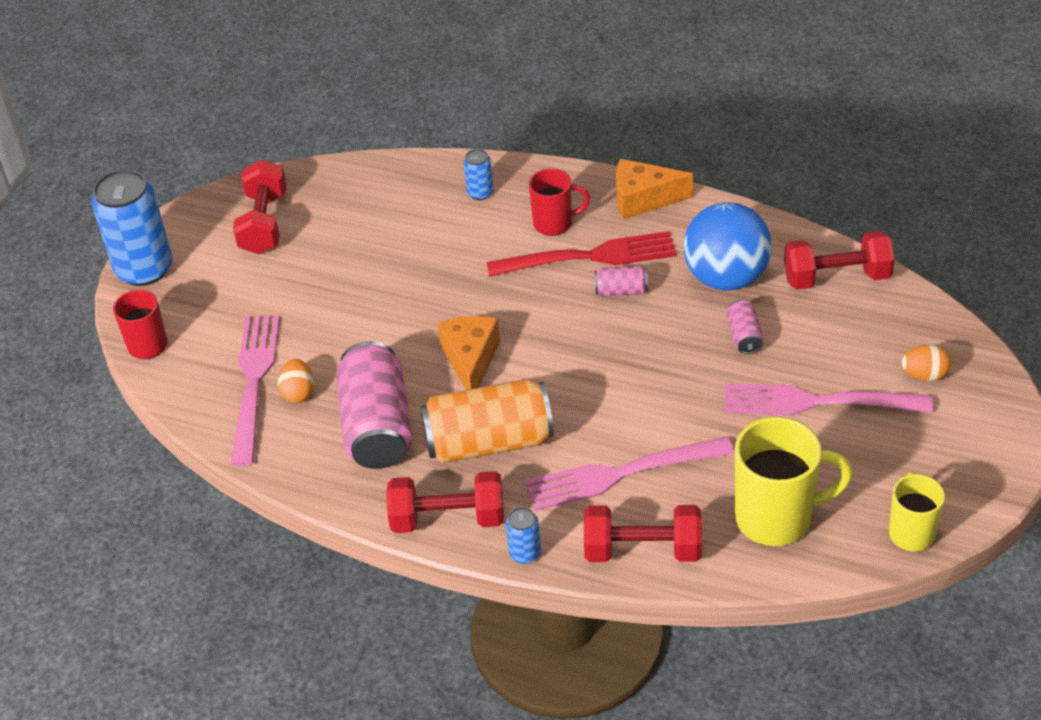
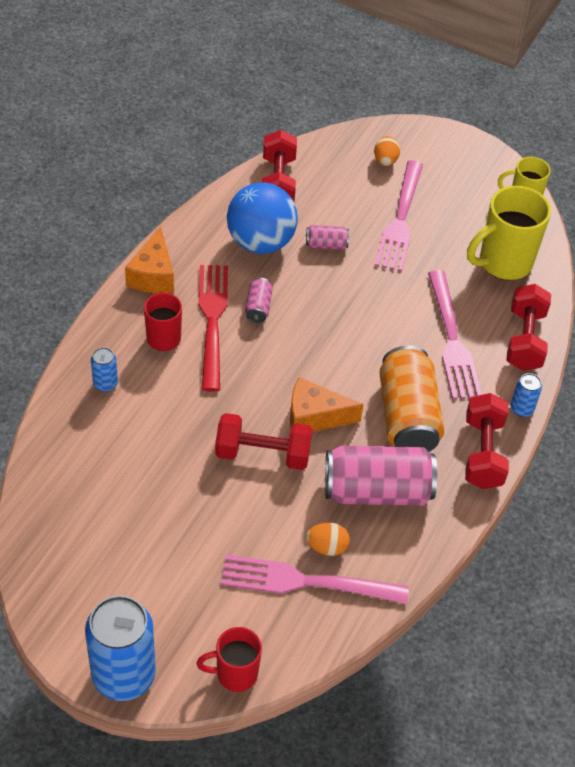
camera: 90 degrees left, 5 degrees up
red dumbbell [233,159,287,254] -> red dumbbell moved to [215,413,312,470]
yellow mug [735,417,853,546] -> yellow mug turned 120 degrees counterclockwise [467,186,551,280]

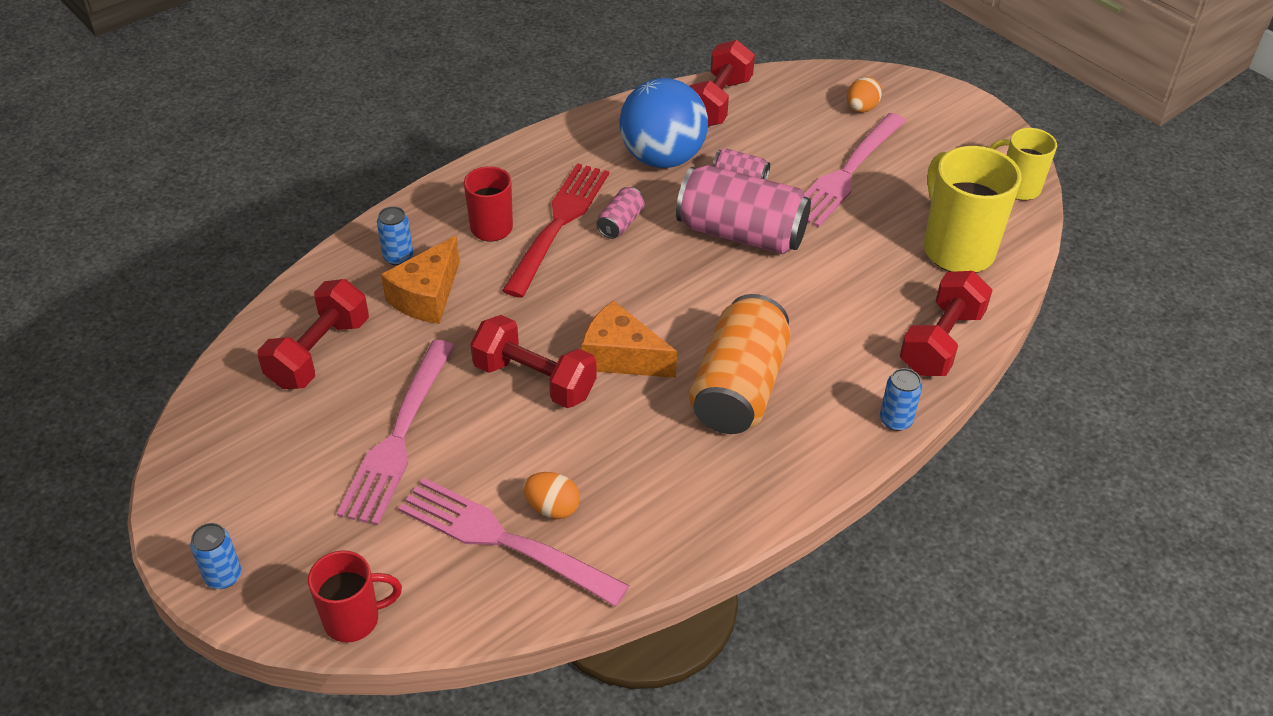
camera: 25 degrees right, 5 degrees down
blue can [85,595,156,701] -> blue can [190,523,242,589], size x0.45
orange cheese [125,226,174,293] -> orange cheese moved to [381,235,460,324]
red mug [197,627,262,692] -> red mug turned 150 degrees clockwise [308,550,402,642]
pink can [325,446,437,506] -> pink can moved to [676,165,811,254]
pink fork [428,270,482,399] -> pink fork moved to [336,340,455,525]
red dumbbell [465,393,509,489] -> red dumbbell moved to [258,279,369,389]
yellow mug [467,186,551,280] -> yellow mug turned 75 degrees clockwise [924,146,1021,273]

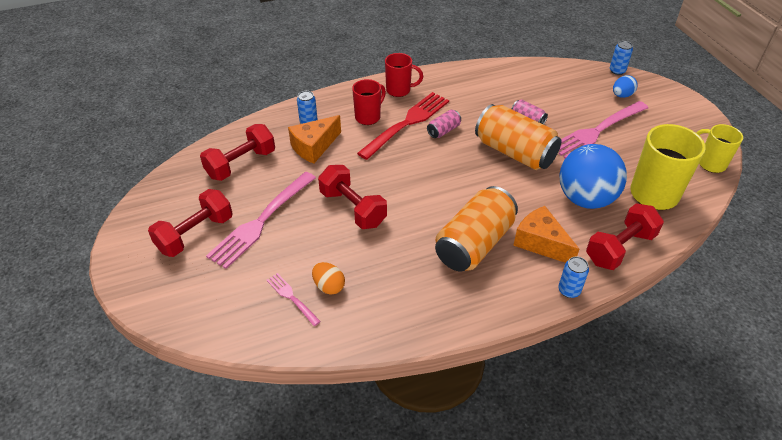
camera: 20 degrees right, 0 degrees up
blue can [190,523,242,589] -> blue can moved to [610,41,633,75]
red mug [308,550,402,642] -> red mug moved to [385,53,423,97]
pink fork [398,478,630,607] -> pink fork [267,273,321,326], size x0.49
orange cheese [582,301,677,378] -> orange cheese moved to [513,206,579,263]
blue ball [619,78,708,168] -> blue ball moved to [560,144,627,209]
pink can [676,165,811,254] -> orange can [475,104,561,170]
red dumbbell [689,40,755,126] -> red dumbbell moved to [148,189,233,257]
orange egg [847,77,882,113] -> blue egg [613,75,638,98]

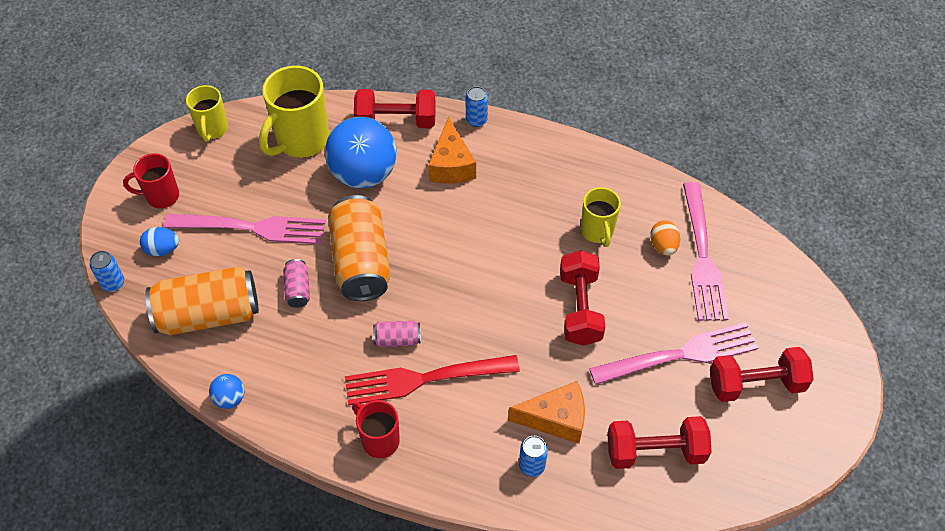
camera: 140 degrees left, 10 degrees up
pink fork [267,273,321,326] -> pink fork [683,182,729,321], size x2.04
red mug [352,79,386,125] -> red mug moved to [123,153,179,208]
orange can [435,186,518,271] -> orange can moved to [146,266,259,335]
none -> blue ball [209,374,244,409]
none -> yellow mug [581,187,621,247]

